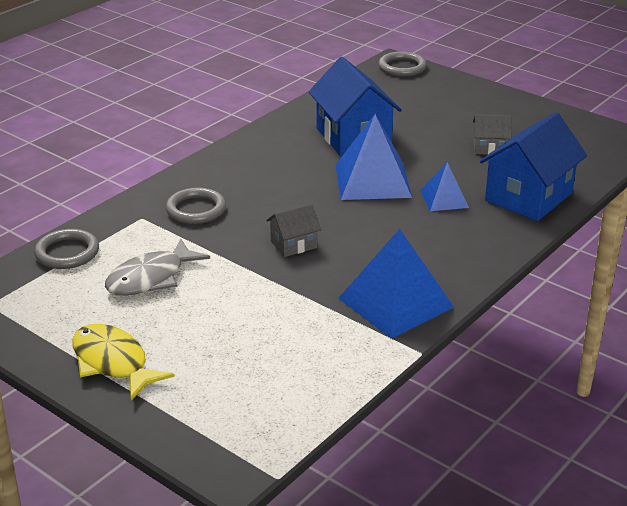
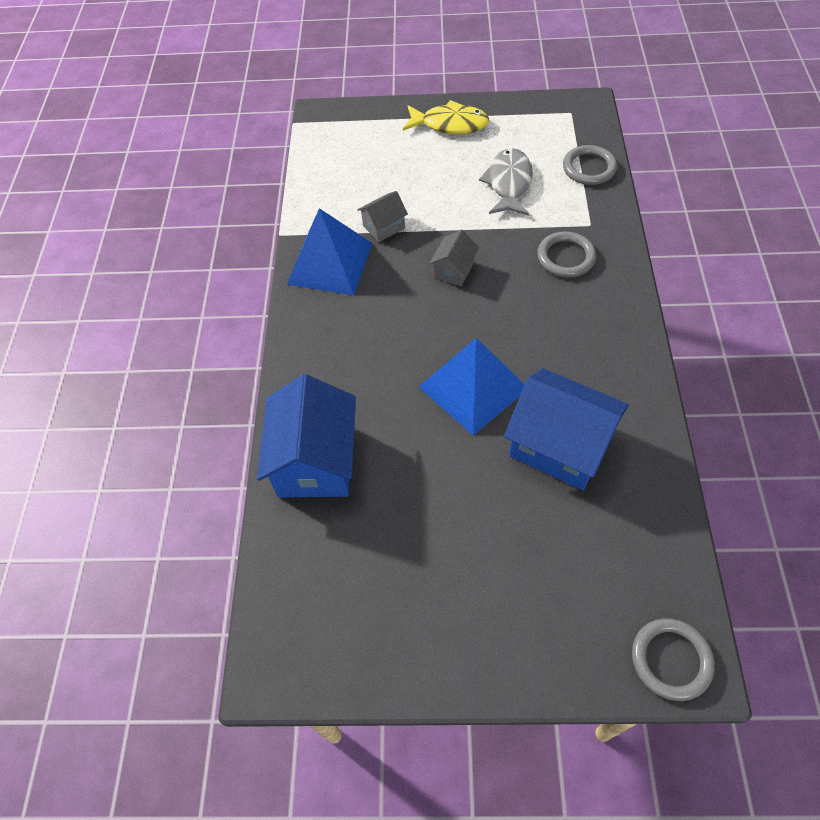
camera: 145 degrees right, 25 degrees up
blue pyramid [420,162,469,211] -> none
grey house [473,114,512,155] -> grey house moved to [357,191,408,242]

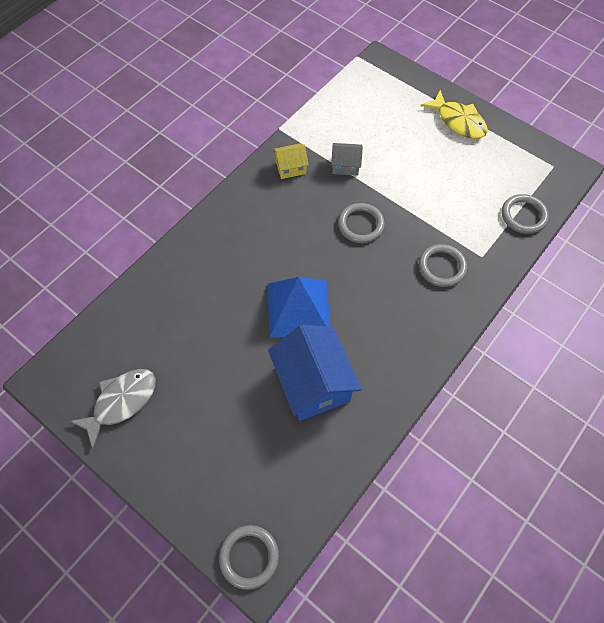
camera: 35 degrees right, 5 degrees up
blue house [257,374,356,498] -> none
blue pyramid [287,208,372,295] -> yellow house [273,143,308,179]
grey house [429,230,479,286] -> grey ring [338,203,385,243]
grey fish [479,148,533,216] -> grey fish moved to [69,369,156,449]

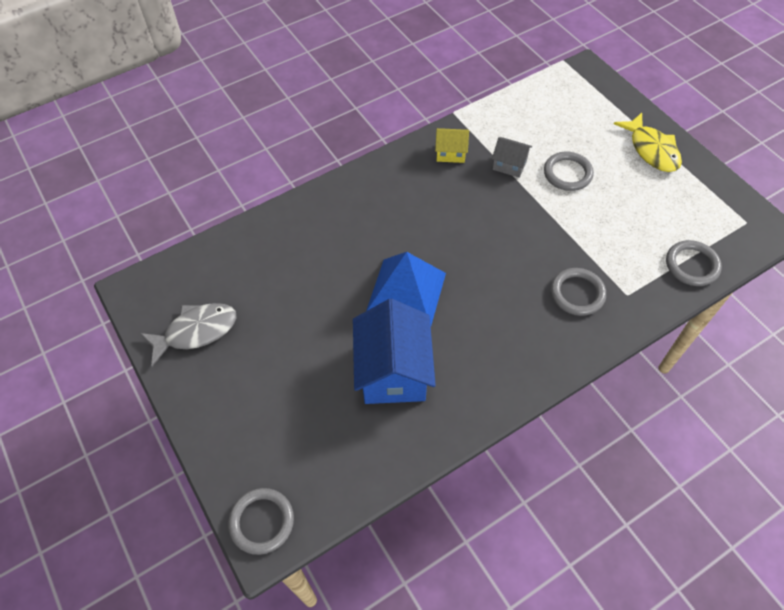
camera: 20 degrees right, 5 degrees down
grey ring [338,203,385,243] -> grey ring moved to [544,152,594,191]

